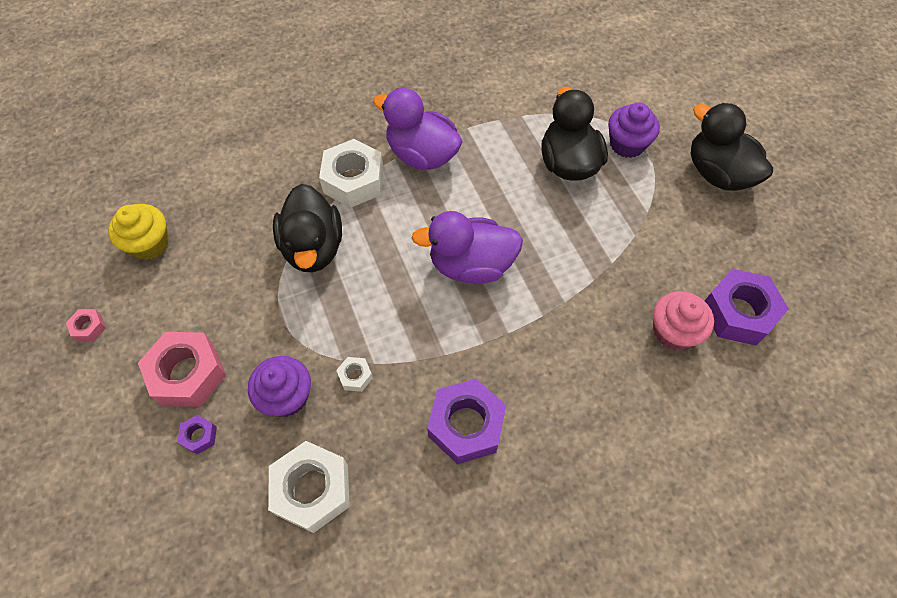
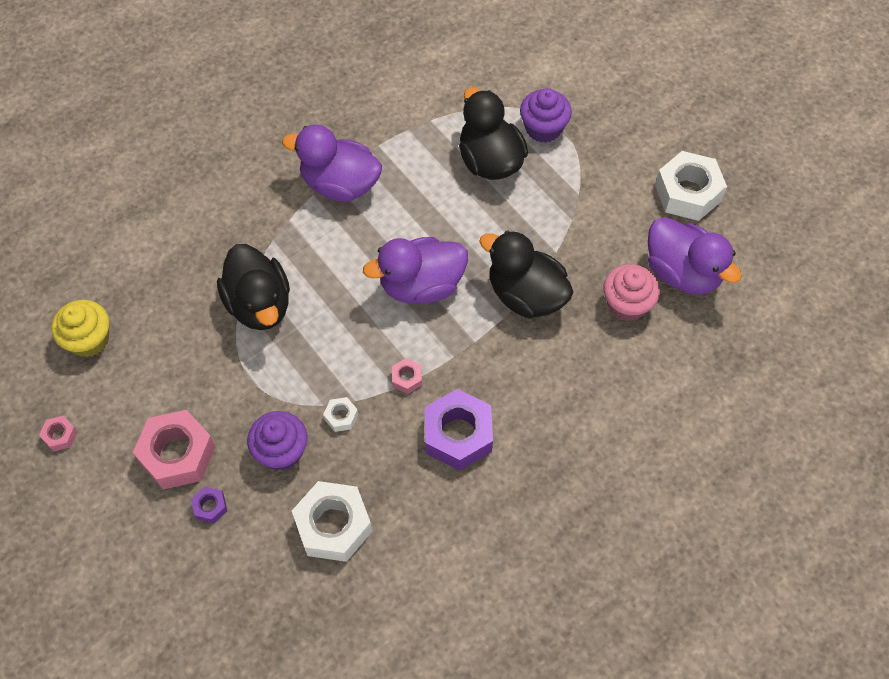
camera: 15 degrees left, 0 degrees up
white nut [319,139,384,208] -> white nut moved to [655,151,727,221]
black duck [691,103,773,191] -> black duck moved to [480,230,573,318]
purple nut [705,269,789,345] -> purple duck [648,217,742,295]
none -> pink nut [392,358,422,394]

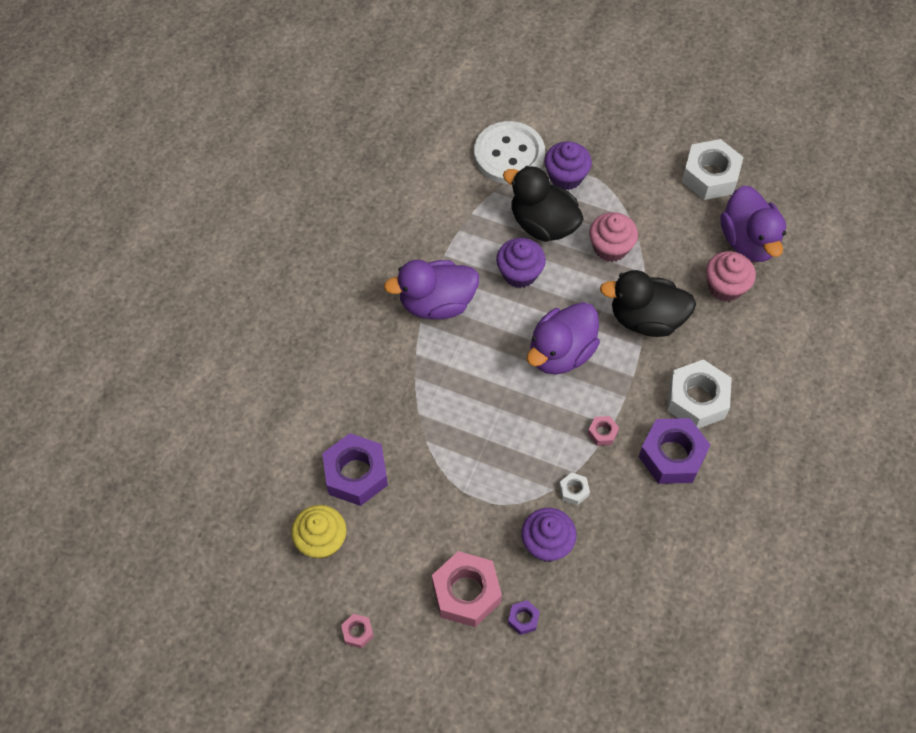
camera: 30 degrees left, 0 degrees up
black duck [217,244,290,330] -> none
white nut [292,481,372,562] -> white nut moved to [667,359,732,429]
purple duck [648,217,742,295] -> purple duck turned 60 degrees clockwise [721,186,786,262]
none -> purple nut [322,433,388,506]
none -> white button [474,121,545,184]
none -> purple cupcake [496,238,546,288]
none -> pink cupcake [589,212,638,262]

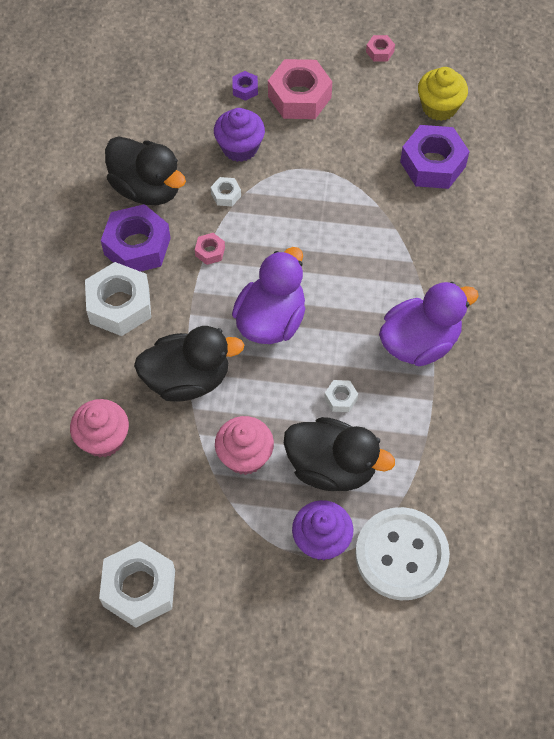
camera: 165 degrees right, 0 degrees up
purple cupcake [496,238,546,288] -> white nut [324,380,358,412]
purple duck [721,186,786,262] -> none
none -> black duck [105,136,186,205]

